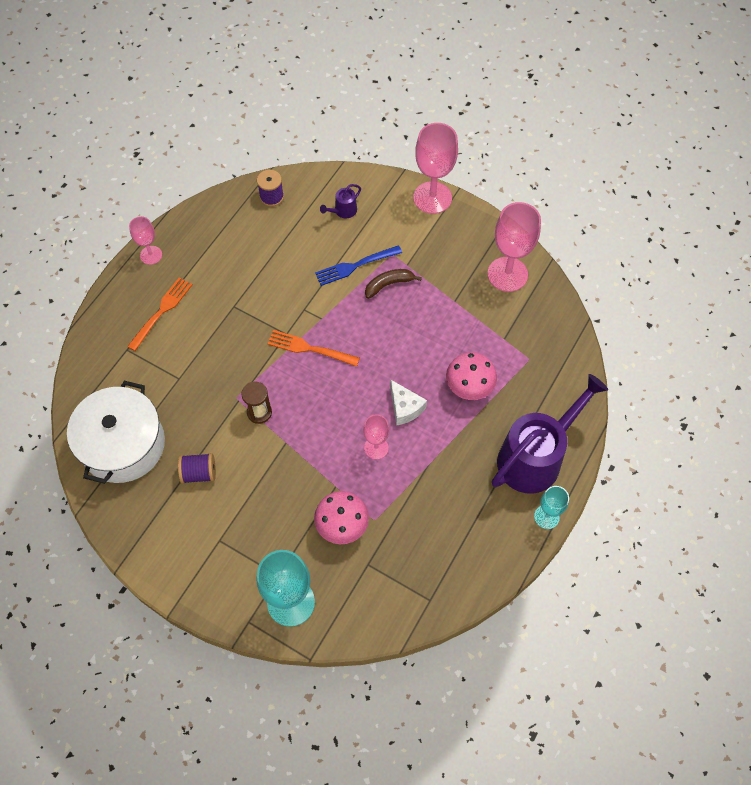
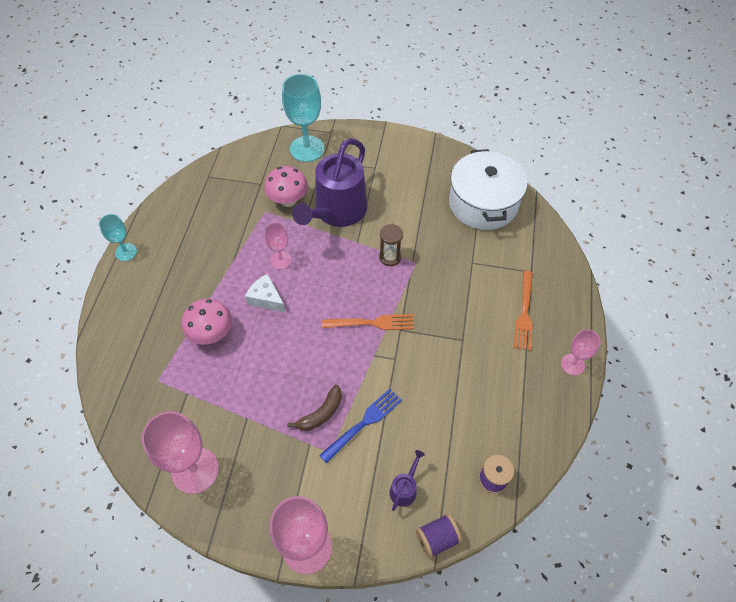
camera: 160 degrees right, 5 degrees down
purple spool [178,453,216,484] -> purple spool moved to [416,513,462,559]
purple watering can [492,374,608,494] -> purple watering can moved to [292,138,367,227]

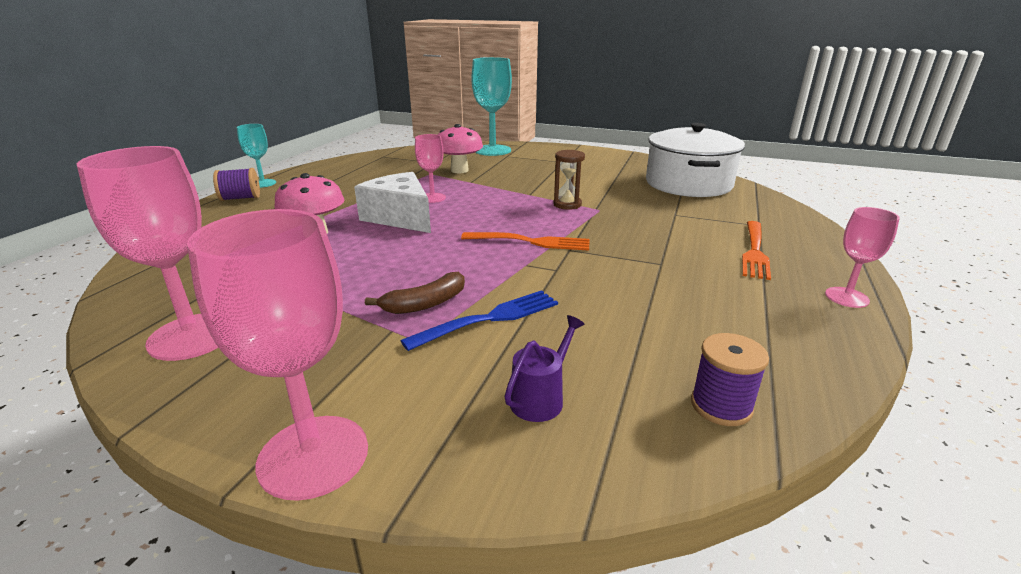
camera: 10 degrees right, 30 degrees down
white cheese [245,274,286,312] -> white cheese [354,172,431,233], size x1.59
purple watering can [292,138,367,227] -> none
purple spool [416,513,462,559] -> purple spool moved to [213,168,260,201]

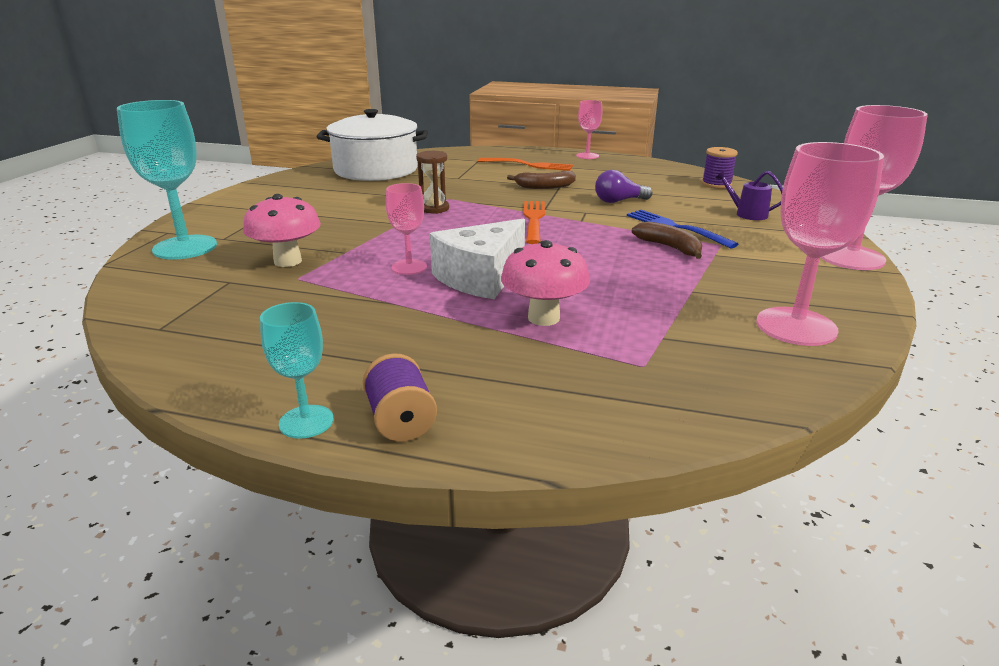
camera: 95 degrees left, 0 degrees up
none -> brown banana [507,171,576,189]
none -> purple light bulb [595,170,653,203]

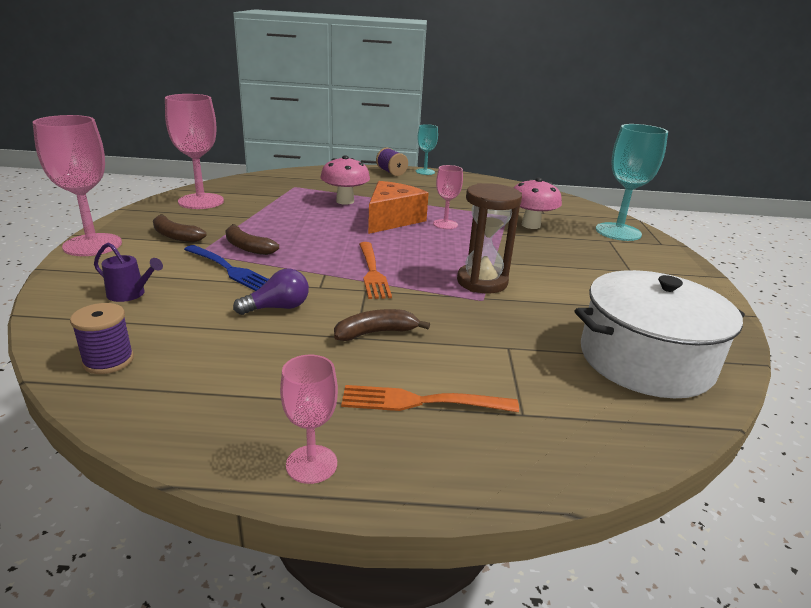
camera: 165 degrees right, 0 degrees up
brown hourglass [416,151,449,214] -> brown hourglass [457,183,522,293], size x1.61
white cheese [430,219,525,299] -> orange cheese [368,181,429,234]
none -> brown banana [153,214,206,242]

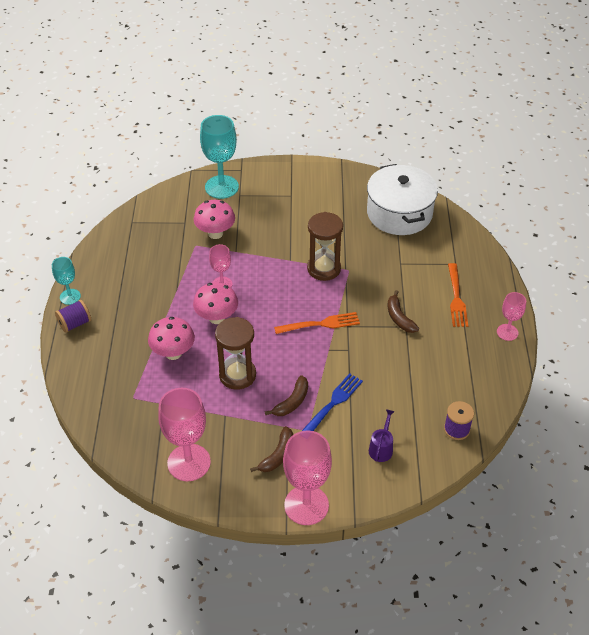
camera: 90 degrees left, 20 degrees up
purple light bulb [233,269,309,315] -> none
orange cheese [368,181,429,234] -> pink mushroom [193,282,238,324]
none -> brown hourglass [215,317,256,390]

